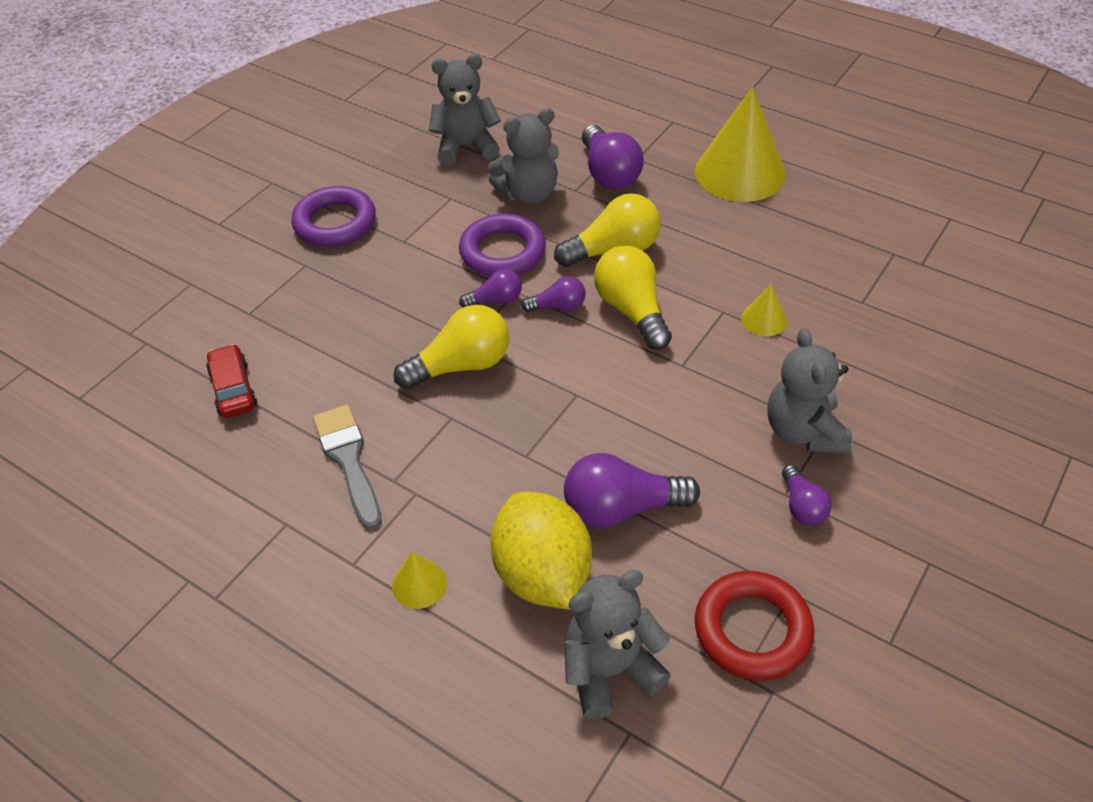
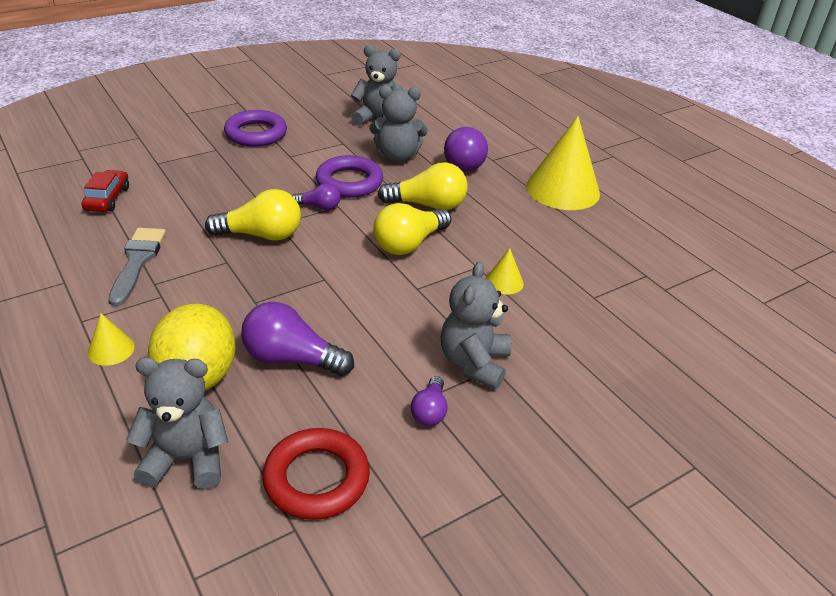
camera: 20 degrees right, 10 degrees down
purple light bulb [521,276,586,312] -> none
yellow light bulb [594,246,672,350] -> yellow light bulb turned 135 degrees counterclockwise [373,203,451,255]

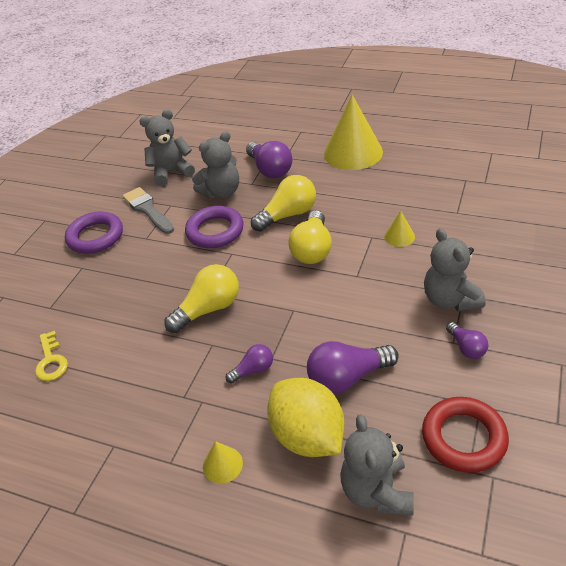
camera: 30 degrees left, 5 degrees up
red car [82,170,129,212] -> yellow key [35,331,68,381]
grey brush [108,228,166,306] -> grey brush moved to [122,187,174,234]
grey teddy bear [126,357,228,489] -> grey teddy bear turned 60 degrees counterclockwise [340,415,414,515]
purple light bulb [292,183,340,210] -> purple light bulb moved to [226,344,273,383]

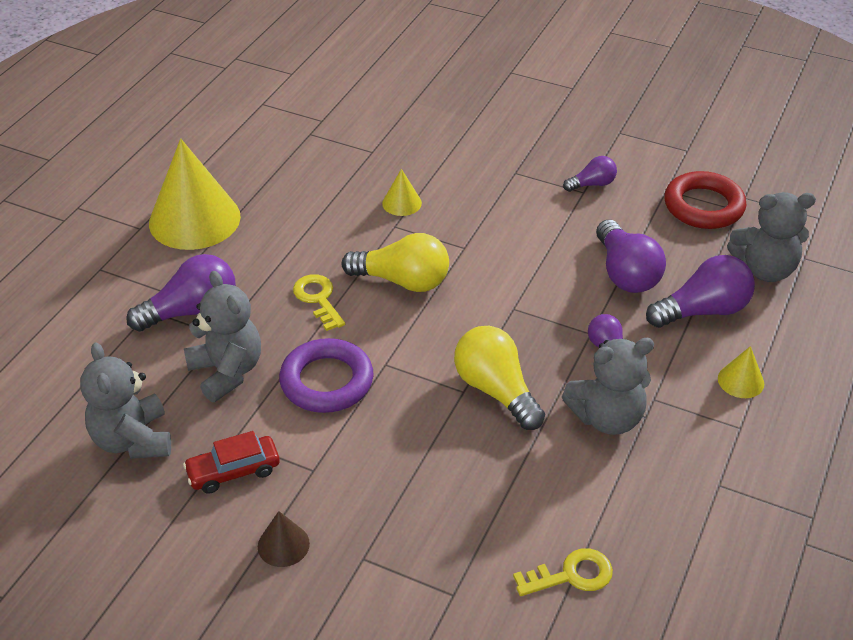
camera: 90 degrees left, 0 degrees up
purple ring [65,211,123,254] -> brown cone [258,511,310,567]
grey brush [122,187,174,234] -> red car [183,431,280,494]
yellow light bulb [251,175,316,232] -> yellow key [293,274,345,331]
yellow lemon [267,378,344,457] -> purple light bulb [646,255,755,328]
grey teddy bear [424,228,486,311] -> grey teddy bear moved to [562,338,654,435]

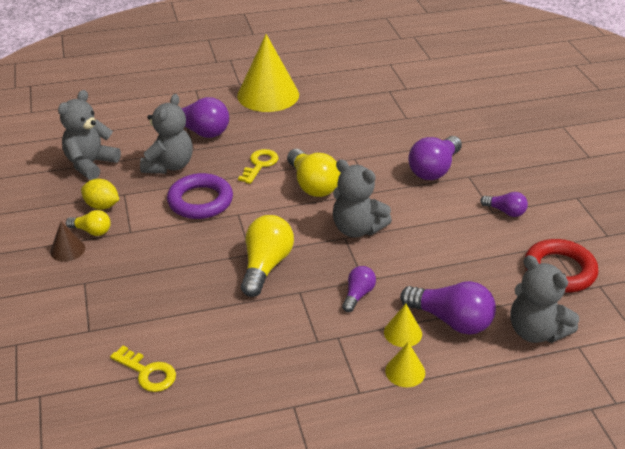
camera: 50 degrees right, 5 degrees down
red car [183,431,280,494] -> yellow lemon [81,179,119,210]
yellow cone [382,169,422,216] -> yellow cone moved to [384,304,422,347]
grey teddy bear [562,338,654,435] -> grey teddy bear moved to [333,159,392,238]
purple light bulb [596,220,666,293] -> purple light bulb moved to [408,136,462,180]
none -> yellow light bulb [66,210,111,236]

